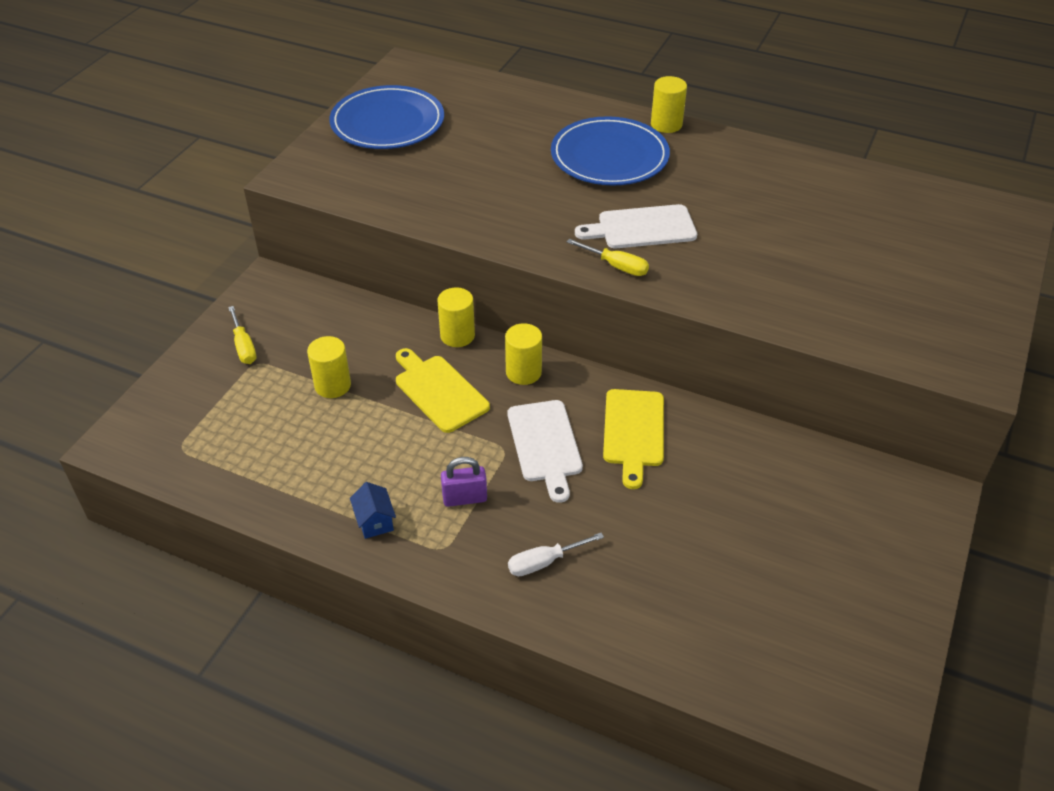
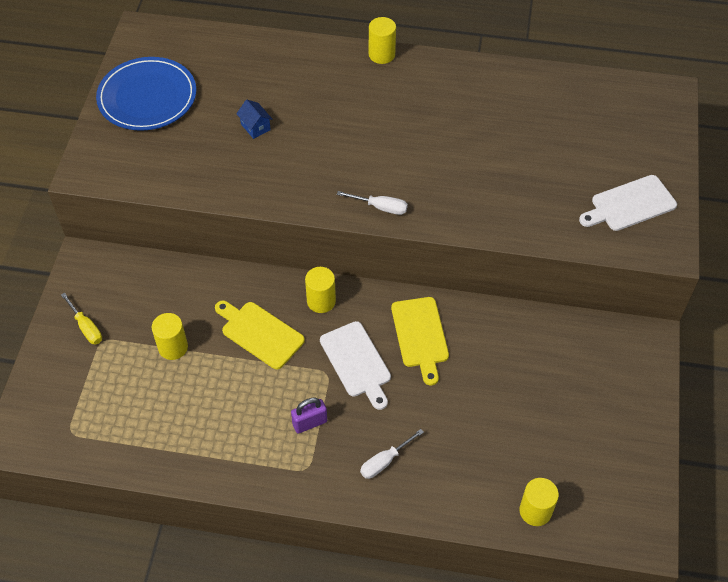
camera: 15 degrees left, 10 degrees up
blue house [350,482,396,539] -> blue house moved to [236,100,272,139]
yellow cylinder [437,287,475,347] -> yellow cylinder moved to [519,478,559,526]
blue plate [551,116,670,185] -> none
yellow screwdriver [567,239,649,276] -> white screwdriver [337,191,408,215]
white cutting board [575,204,697,248] -> white cutting board moved to [579,175,677,231]

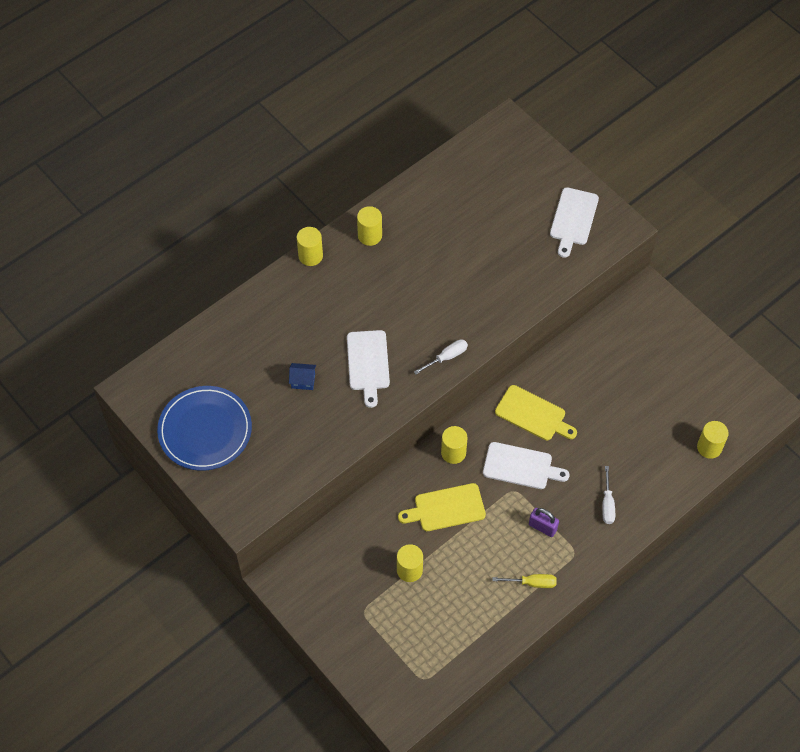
camera: 50 degrees left, 5 degrees up
yellow screwdriver [61,292,102,344] -> yellow screwdriver moved to [493,574,557,588]
purple padlock [291,398,327,433] -> purple padlock turned 75 degrees counterclockwise [529,508,559,537]
none -> white cutting board [347,330,390,408]
none -> yellow cylinder [357,206,382,246]

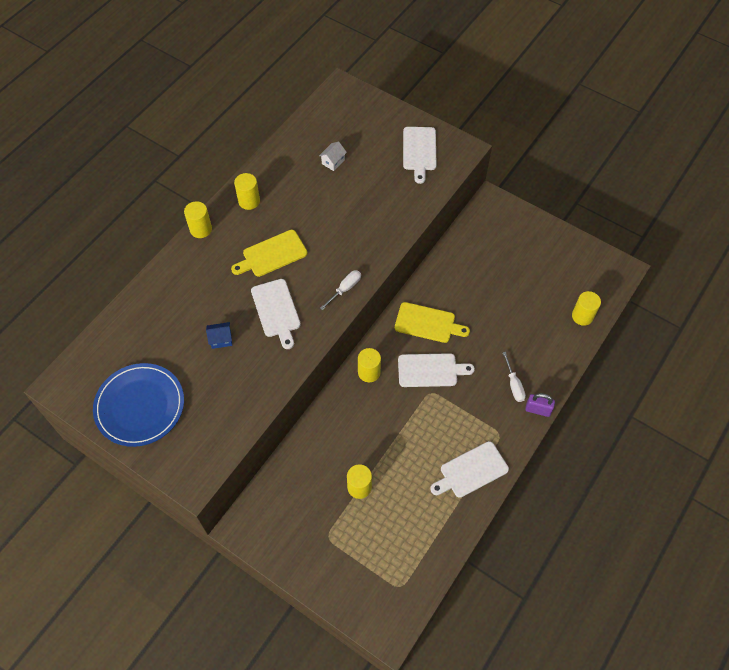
camera: 15 degrees left, 0 degrees up
yellow cutting board [398,483,486,531] -> yellow cutting board moved to [231,230,307,277]
yellow screwdriver [493,574,557,588] -> white cutting board [430,441,509,498]
purple padlock [529,508,559,537] -> purple padlock moved to [525,393,555,417]
none -> white house [319,141,347,171]

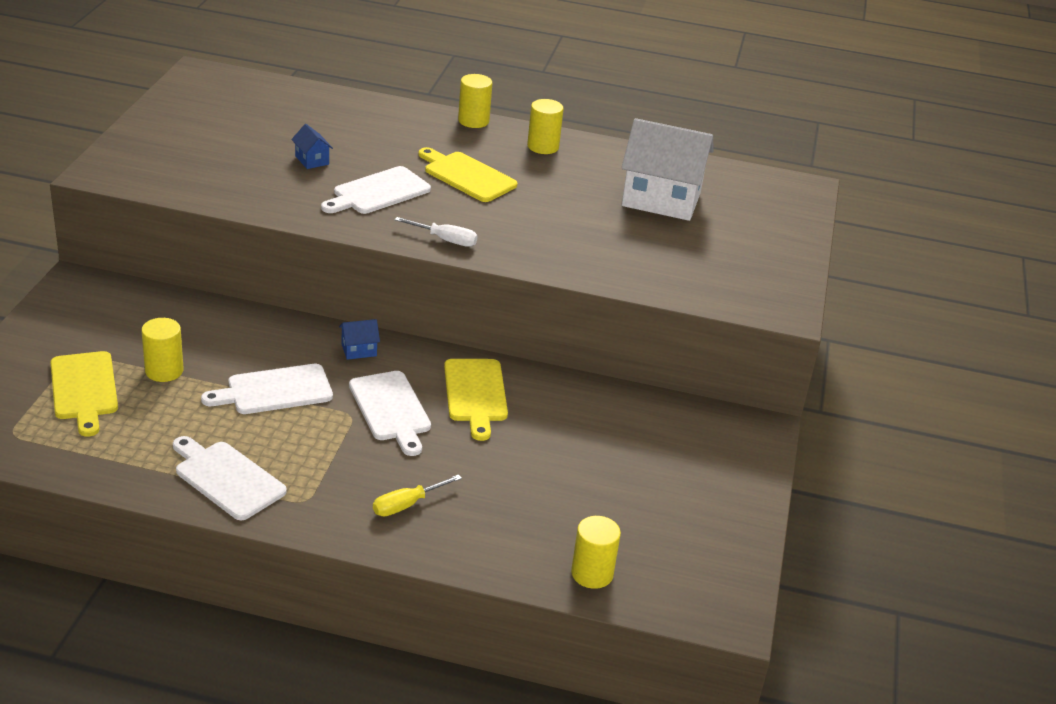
camera: 65 degrees right, 25 degrees down
blue plate [93,363,184,447] -> none
white house [319,141,347,171] -> white house [621,118,714,221], size x2.44
yellow cylinder [358,348,381,382] -> blue house [339,319,380,360]
white cutting board [403,127,437,184] -> white cutting board moved to [201,364,333,414]
white screwdriver [503,352,526,402] -> yellow screwdriver [373,474,462,516]
purple padlock [525,393,555,417] -> none
none -> yellow cutting board [50,351,118,437]

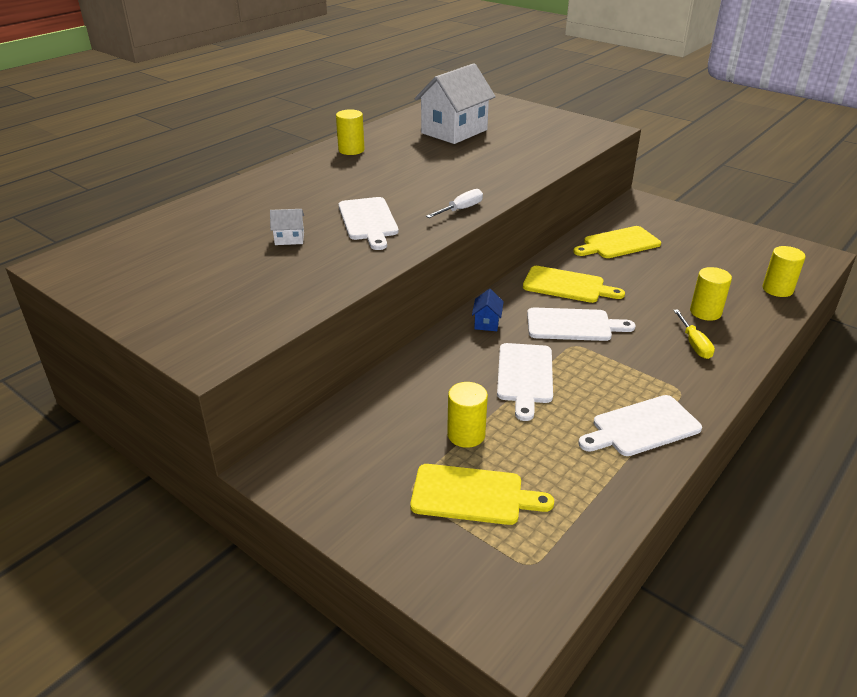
camera: 60 degrees left, 0 degrees up
blue house [291,124,333,169] -> white house [270,209,304,245]
yellow cutting board [418,147,518,202] -> yellow cutting board moved to [573,226,661,258]
yellow cylinder [458,74,492,128] -> yellow cylinder moved to [690,267,732,321]

